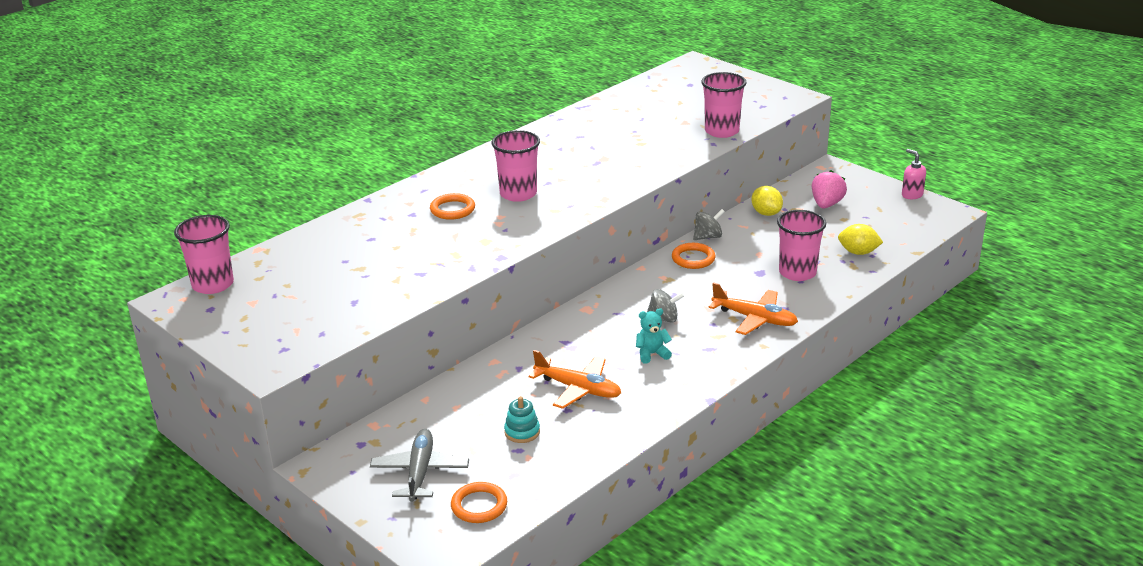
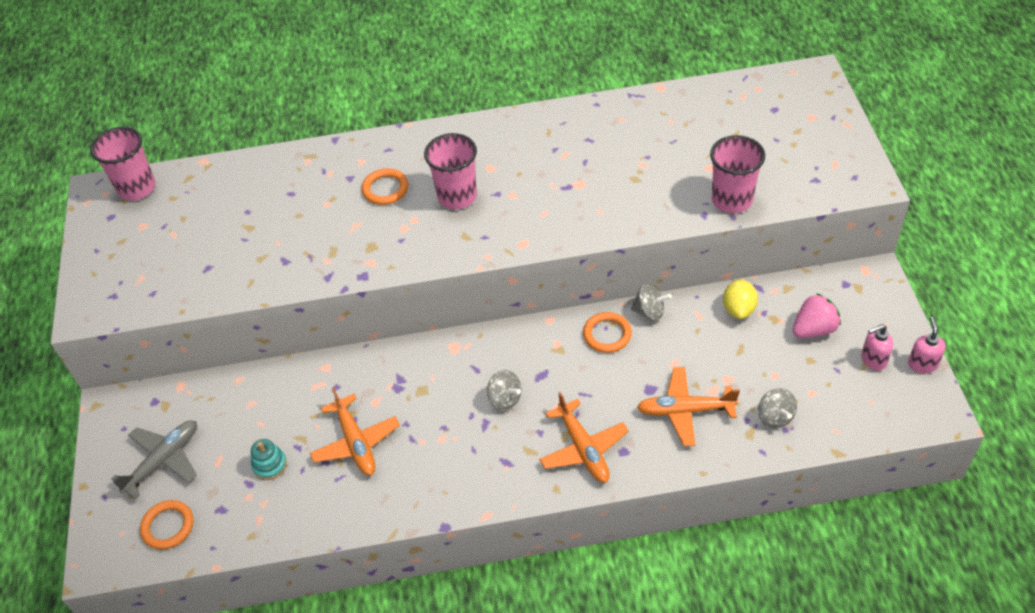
camera: 40 degrees right, 20 degrees up
turquoise teddy bear [636,308,672,364] -> none
pink cup [777,210,826,281] -> orange plane [637,367,740,446]
yellow lemon [838,224,883,255] -> grey spinning top [758,388,797,429]
none -> pink soap dispenser [861,324,893,371]

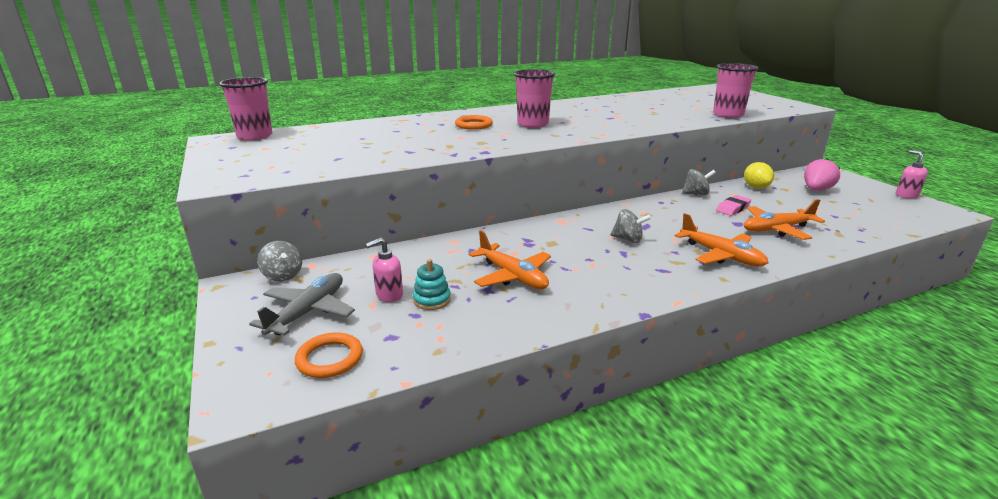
camera: 20 degrees left, 25 degrees down
orange ring [583,312,632,353] -> none
grey spinning top [758,388,797,429] -> grey spinning top moved to [257,241,302,282]
pink soap dispenser [861,324,893,371] -> pink soap dispenser moved to [365,237,403,302]
none -> pink eraser [716,195,751,216]

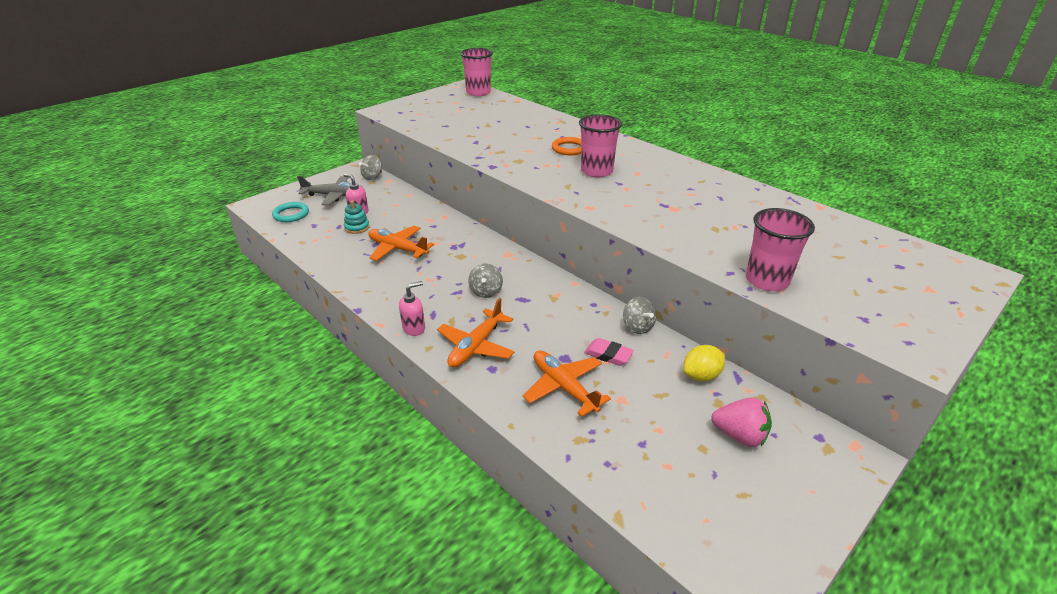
camera: 70 degrees right, 10 degrees up
orange ring [295,332,363,378] -> turquoise ring [272,202,309,222]
orange plane [469,230,551,289] -> orange plane turned 90 degrees clockwise [368,226,434,261]
pink soap dispenser [896,150,928,199] -> pink soap dispenser moved to [399,281,425,336]

